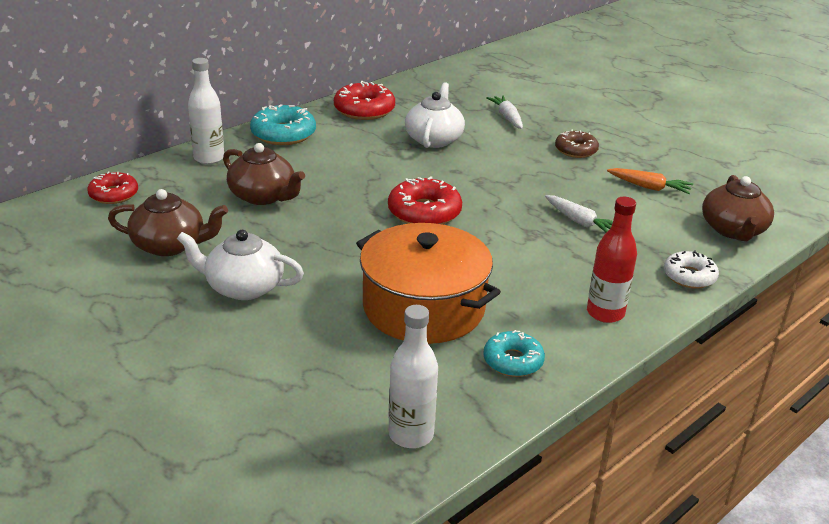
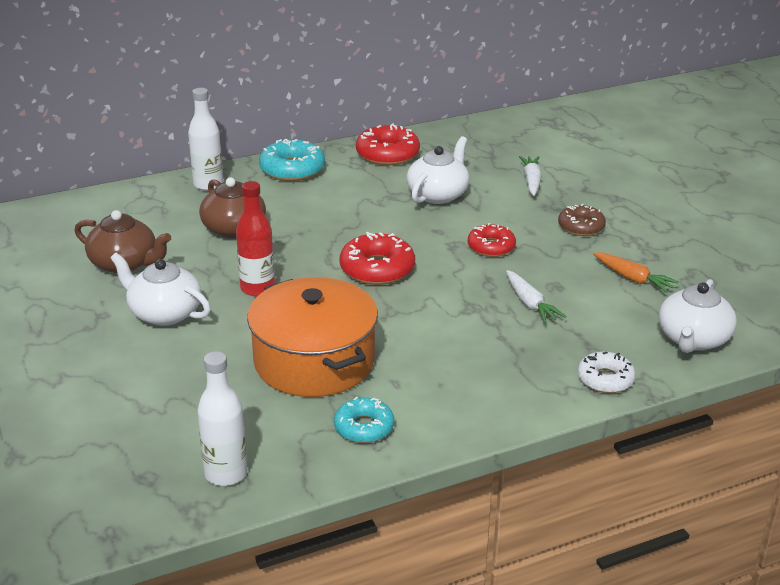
camera: 20 degrees right, 0 degrees up
red donut [87,171,138,204] -> red donut moved to [468,223,516,257]
red bottle [587,197,637,323] -> red bottle moved to [236,181,275,296]
brown teapot [702,175,774,241] -> white teapot [659,279,737,353]

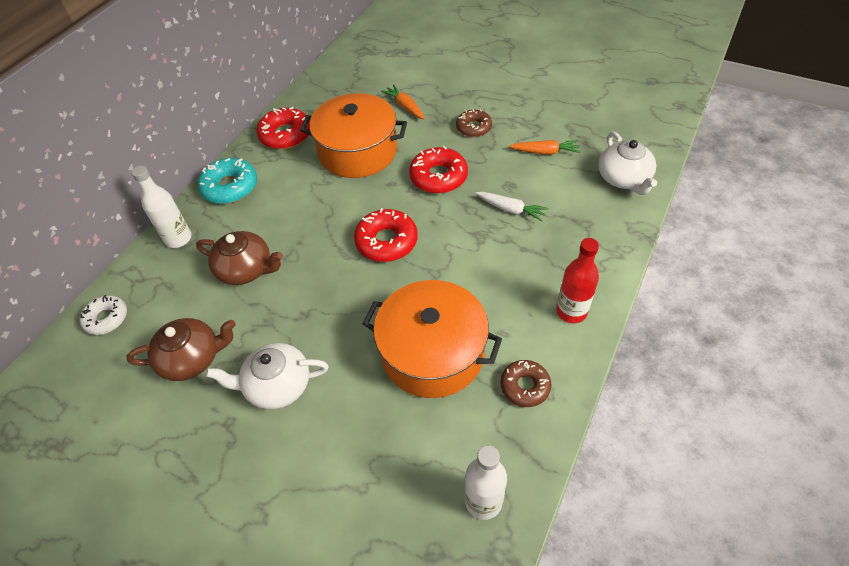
camera: 35 degrees left, 20 degrees up
red bottle [236,181,275,296] -> red bottle moved to [556,238,599,323]
turquoise donut [334,397,394,443] -> brown donut [500,360,552,407]
white teapot [407,136,469,204] -> orange pot [300,93,407,178]
red donut [468,223,516,257] -> red donut [409,146,468,193], size x1.52
white carrot [519,156,541,196] -> orange carrot [381,84,425,119]
white donut [578,351,636,393] -> white donut moved to [80,295,127,335]

